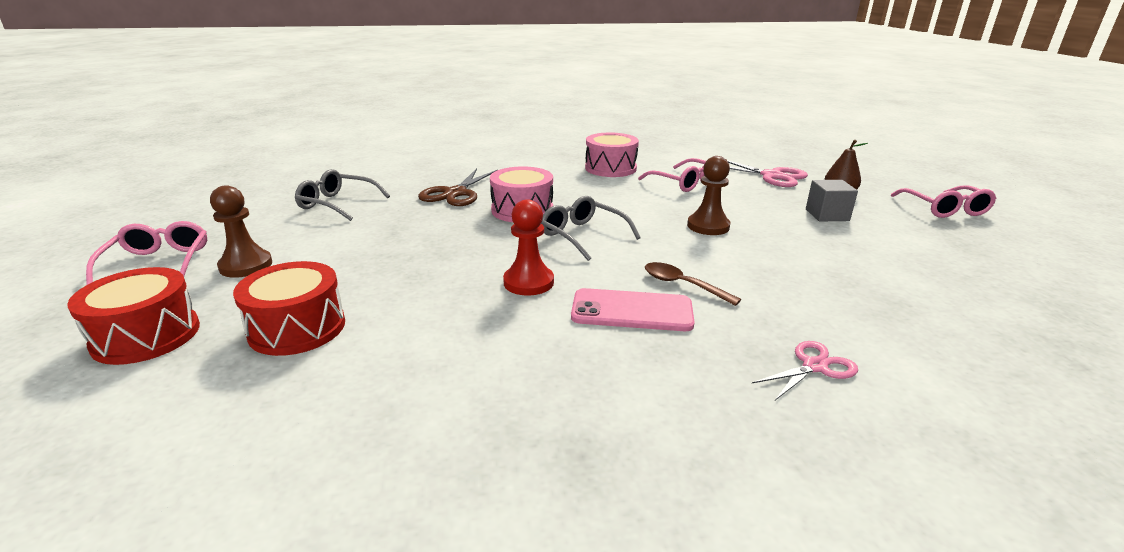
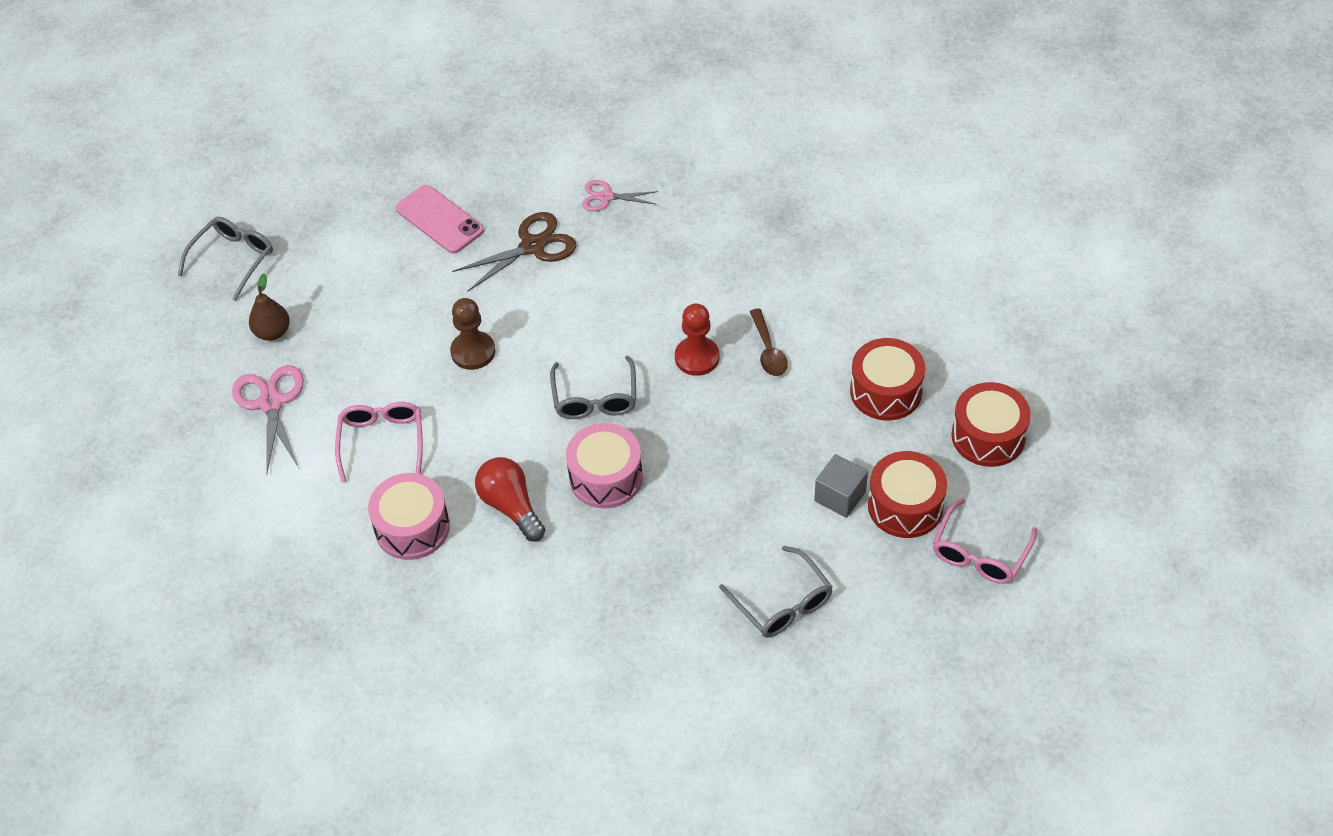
camera: 140 degrees left, 25 degrees up
brown pawn [210,185,272,278] -> red drum [868,451,947,538]
brown scissors [418,168,497,206] -> brown scissors moved to [452,212,577,292]
pink phone [571,288,695,331] -> pink phone moved to [396,185,484,253]
brown spoon [645,262,741,306] -> brown spoon moved to [750,309,788,376]
grey cube [806,180,858,221] -> grey cube moved to [814,454,868,518]
pink glasses [891,185,996,218] -> grey glasses [178,217,273,301]
none -> red light bulb [475,457,545,541]

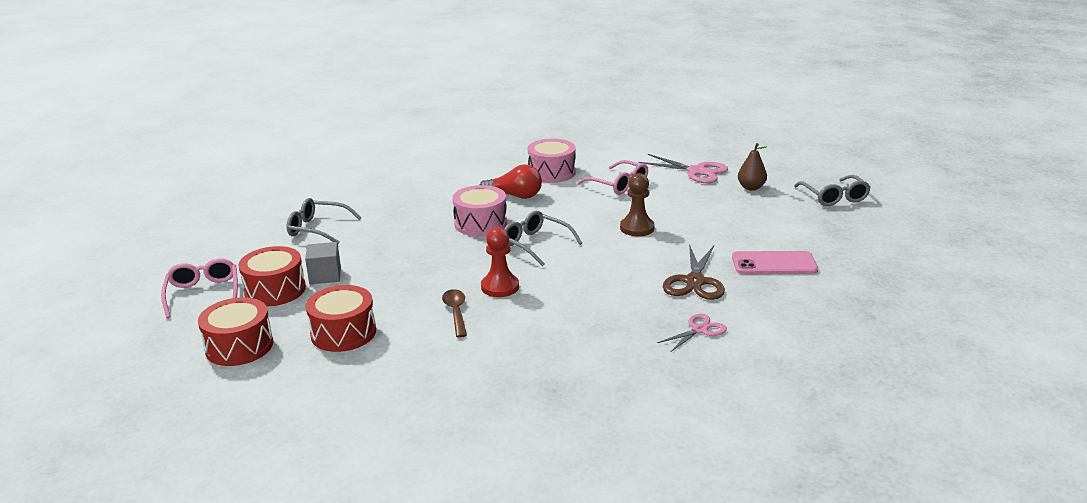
camera: 135 degrees right, 25 degrees down
brown spoon [750,309,788,376] -> brown spoon turned 45 degrees clockwise [442,289,467,338]

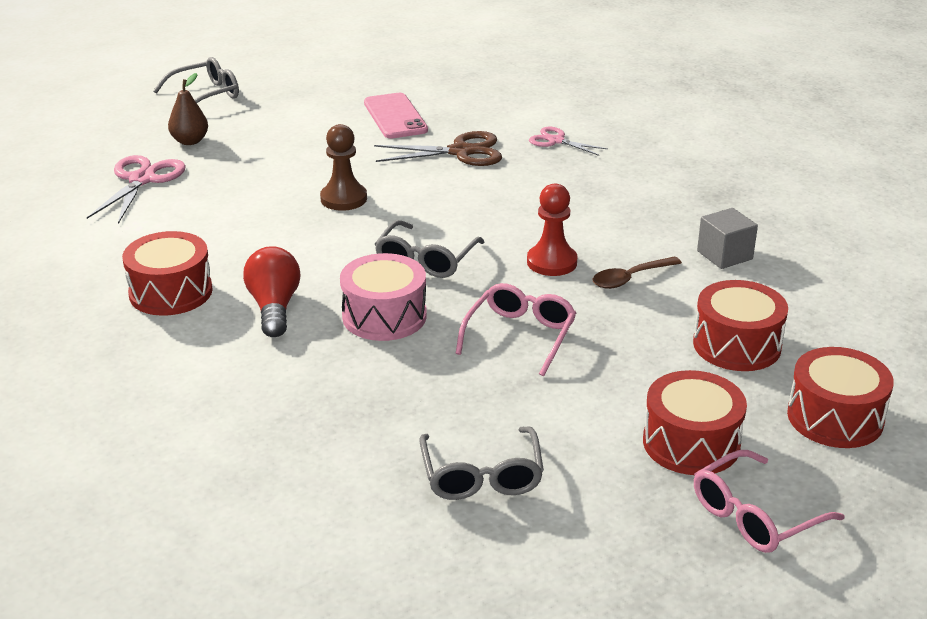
camera: 110 degrees left, 5 degrees up
grey cube [305,242,341,284] -> grey cube moved to [697,208,758,269]
pink drum [528,139,576,183] -> red drum [122,231,212,316]
pink glasses [577,160,648,195] -> pink glasses moved to [455,283,576,376]

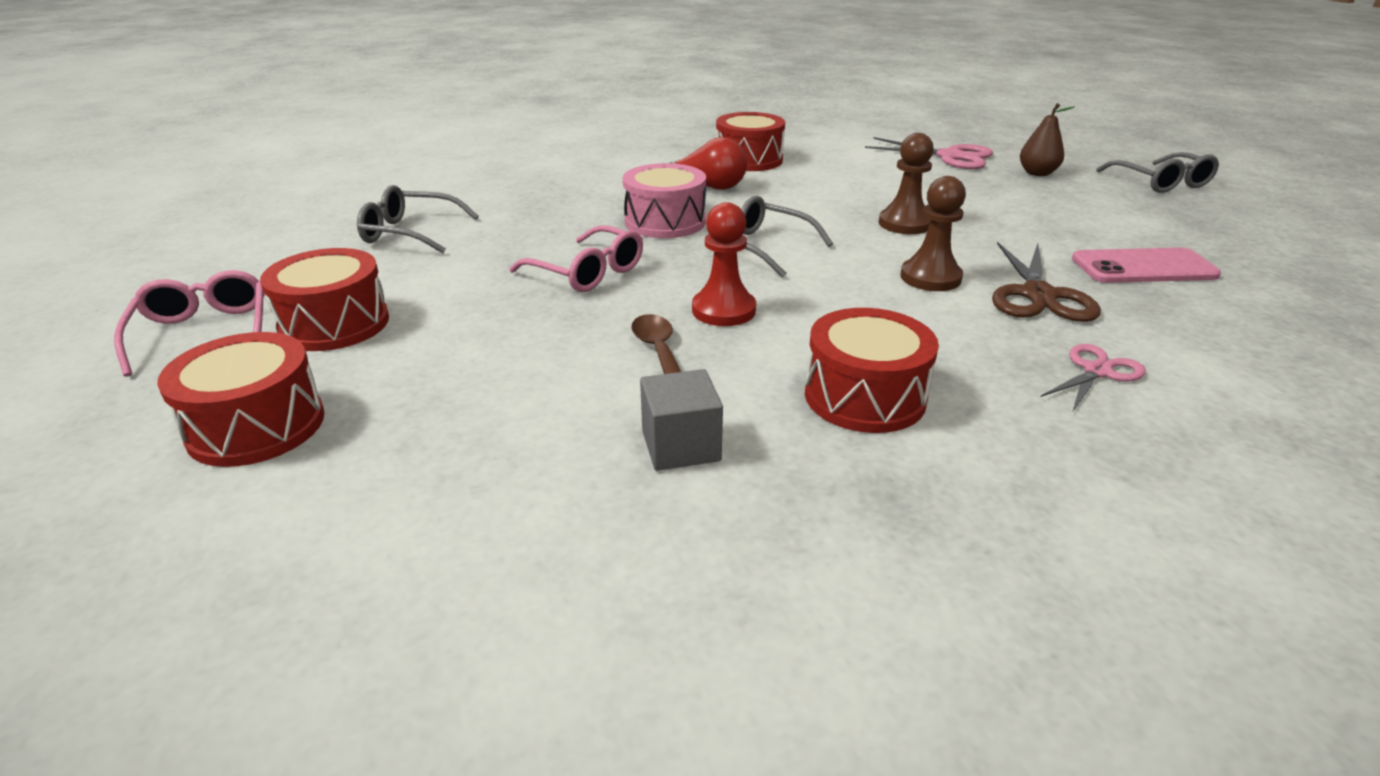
camera: 105 degrees right, 0 degrees up
red drum [693,280,788,371] -> red drum moved to [805,308,939,433]
none -> brown pawn [900,176,966,291]

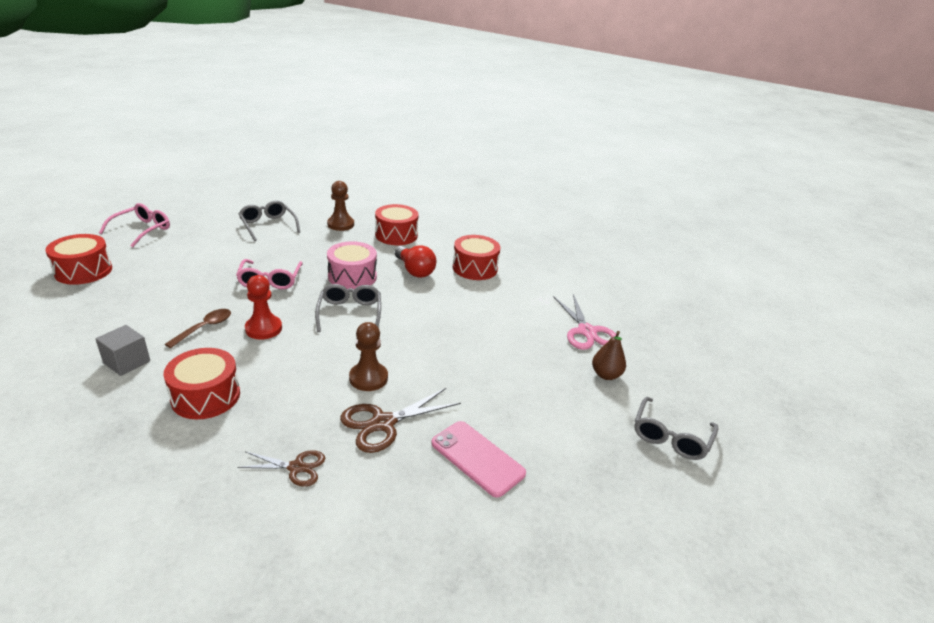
camera: 45 degrees right, 0 degrees up
red drum [260,248,389,351] -> red drum moved to [375,204,419,245]
brown pawn [879,133,934,234] -> brown pawn moved to [327,181,354,231]
pink scissors [1040,344,1146,411] -> brown scissors [237,450,325,487]

